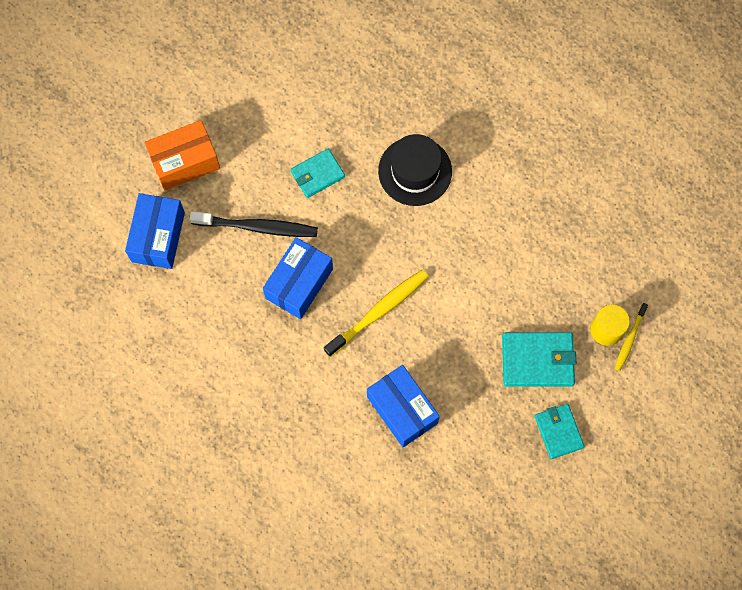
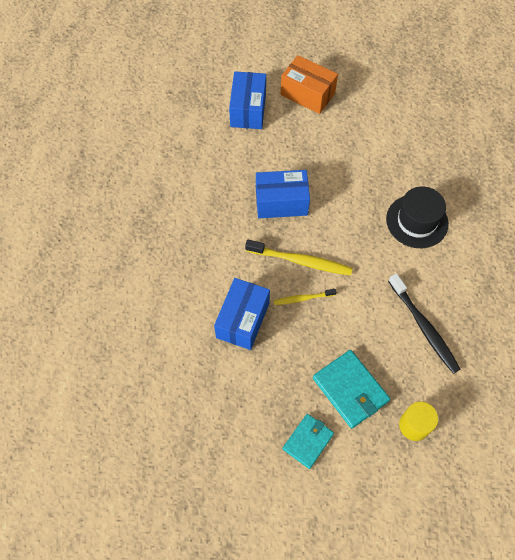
camera: 55 degrees right, 10 degrees down
blue box [125,193,185,269] -> blue box turned 60 degrees counterclockwise [229,71,266,129]
black toothbrush [190,211,318,237] -> black toothbrush moved to [388,273,461,374]
turquoise wallet [290,148,345,198] -> none
yellow toothbrush [615,303,648,371] -> yellow toothbrush moved to [274,289,336,305]

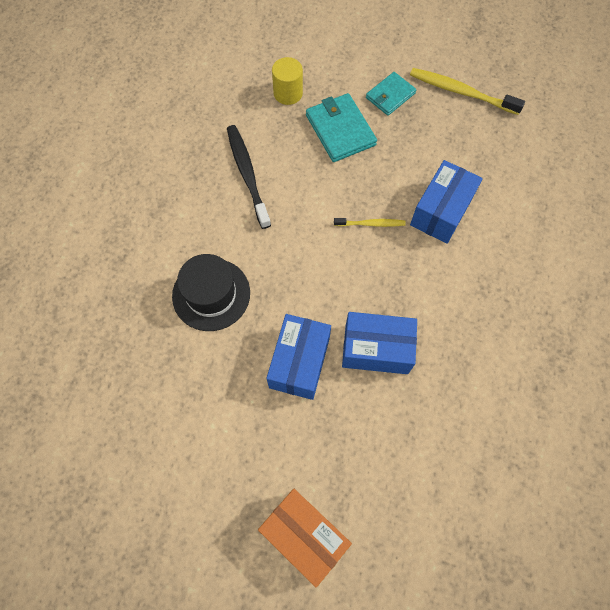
camera: 170 degrees left, 5 degrees up
blue box [229,71,266,129] -> blue box moved to [266,314,331,400]
yellow toothbrush [245,240,353,276] -> yellow toothbrush moved to [410,68,525,115]

